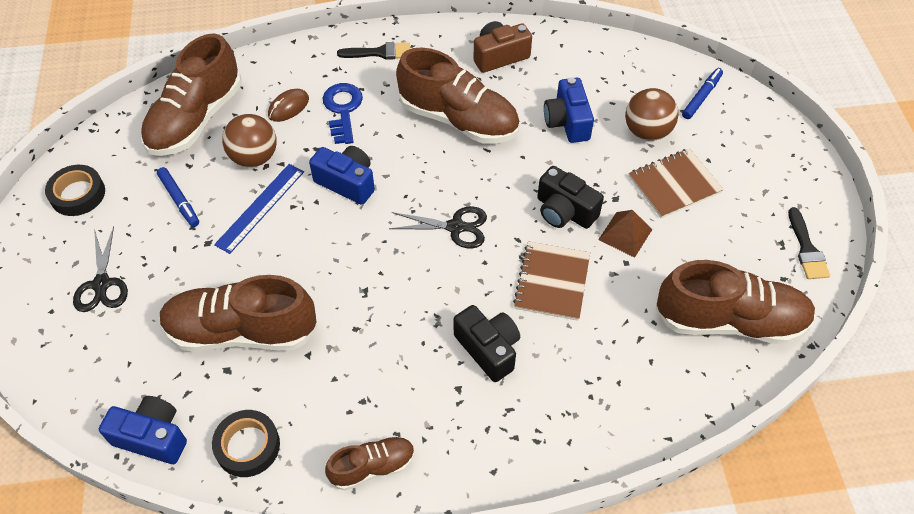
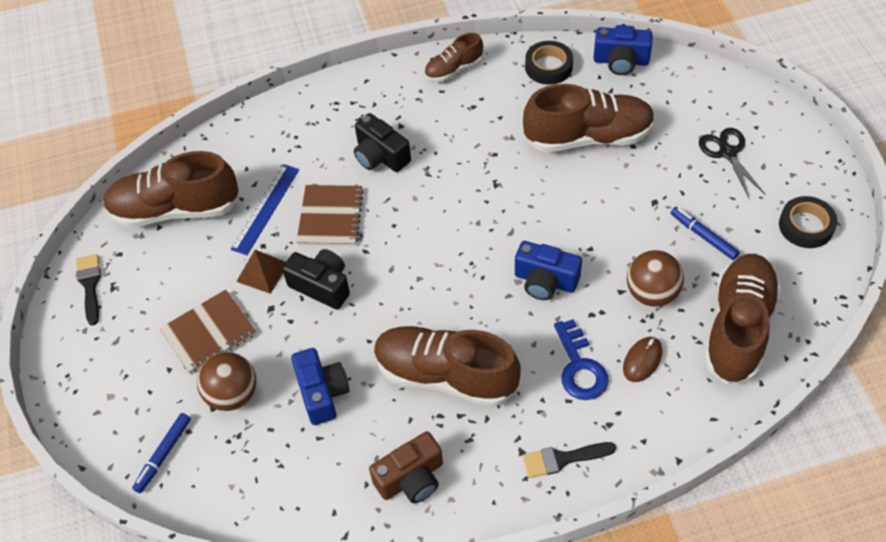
camera: 175 degrees right, 0 degrees up
blue ruler [214,164,304,254] -> blue ruler moved to [231,164,299,255]
black scissors [389,206,487,249] -> none

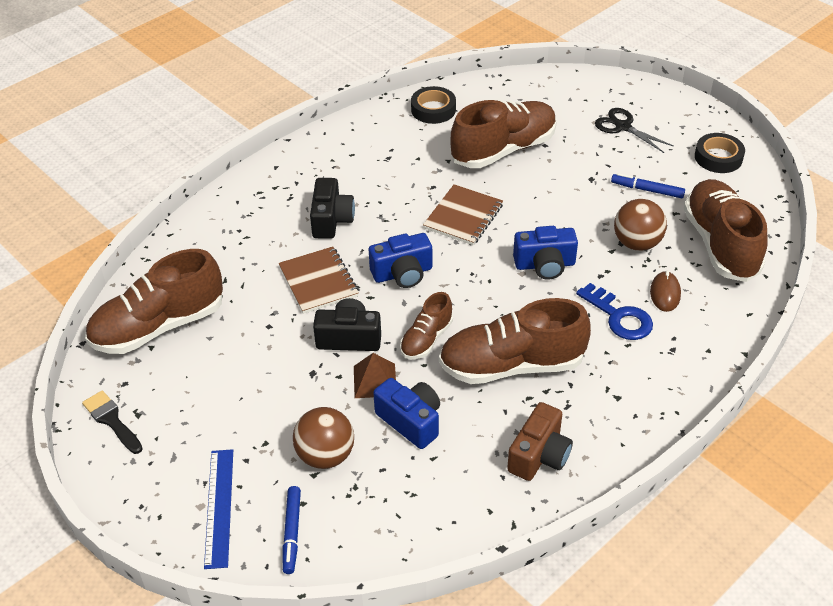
camera: 30 degrees left, 10 degrees down
brown notebook [160,290,256,374] -> brown notebook moved to [423,184,503,245]
blue ruler [231,164,299,255] -> blue ruler moved to [204,449,233,569]
brown pyramid [236,250,286,294] -> brown pyramid moved to [354,353,396,398]
black camera [354,113,411,172] -> black camera turned 105 degrees counterclockwise [310,178,355,239]
brown shoe [424,33,483,82] -> brown shoe moved to [400,292,453,360]
black brush [523,442,616,478] -> none
blue camera [593,25,653,75] -> blue camera moved to [369,233,432,288]

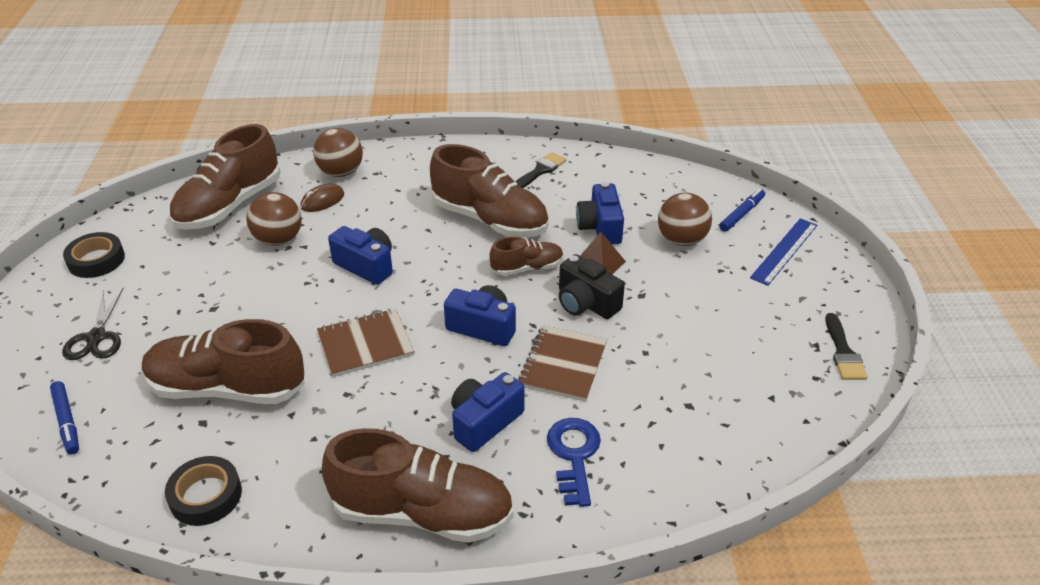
camera: 140 degrees left, 5 degrees down
brown shoe [85,249,223,354] -> brown shoe moved to [322,428,514,543]
black camera [310,178,355,239] -> blue camera [451,372,525,452]
brown camera [507,402,573,481] -> black brush [515,152,567,188]
blue key [576,283,653,340] -> blue key moved to [547,418,601,507]
blue marker [611,173,685,198] -> blue marker moved to [50,381,79,454]
none -> brown ball [313,128,363,177]

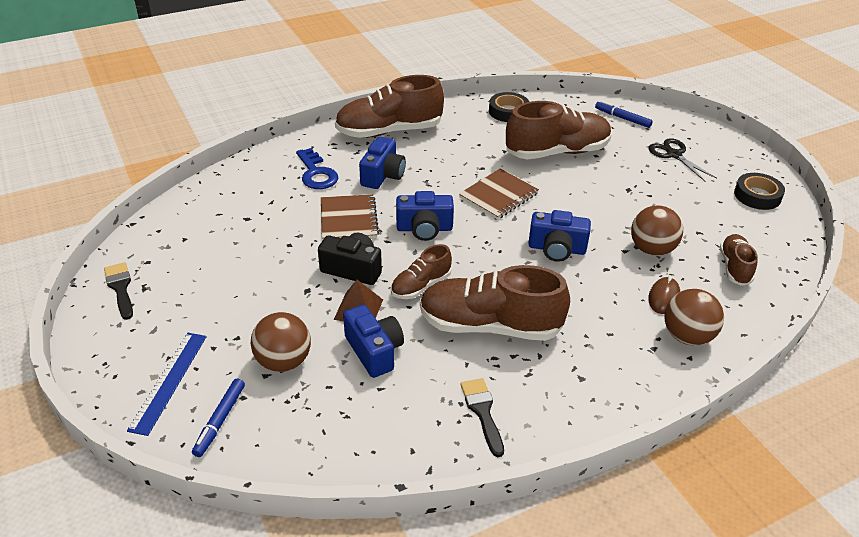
camera: 155 degrees right, 0 degrees up
brown shoe [169,124,281,230] -> brown shoe [720,234,758,286], size x0.53
black brush [515,152,567,188] -> black brush turned 150 degrees clockwise [460,378,504,457]

